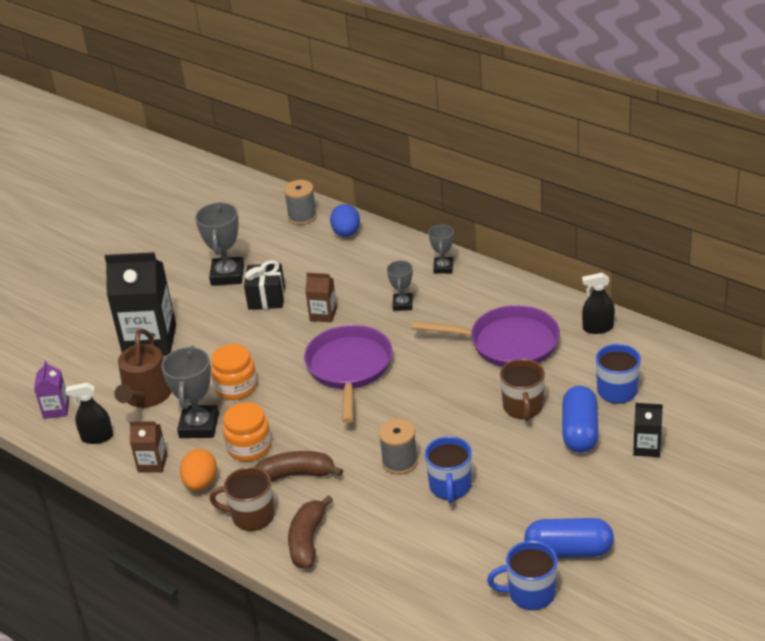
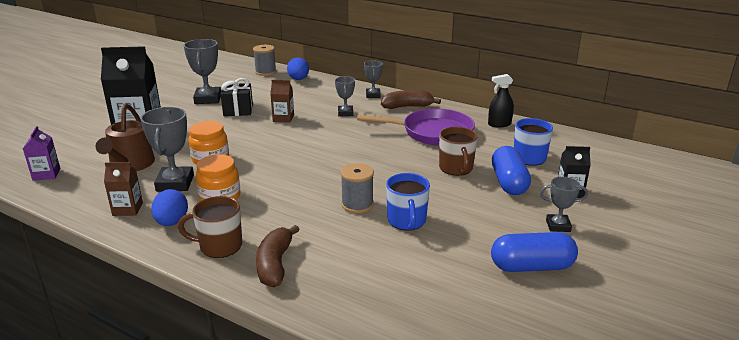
camera: 10 degrees left, 10 degrees down
black spray bottle [66,382,113,444] -> none
orange egg [180,449,217,491] -> blue egg [151,189,188,226]
brown banana [255,451,343,482] -> brown banana moved to [381,90,441,109]
purple pan [304,325,393,423] -> none
blue mug [487,541,557,610] -> none
none -> grey trophy [540,177,588,232]

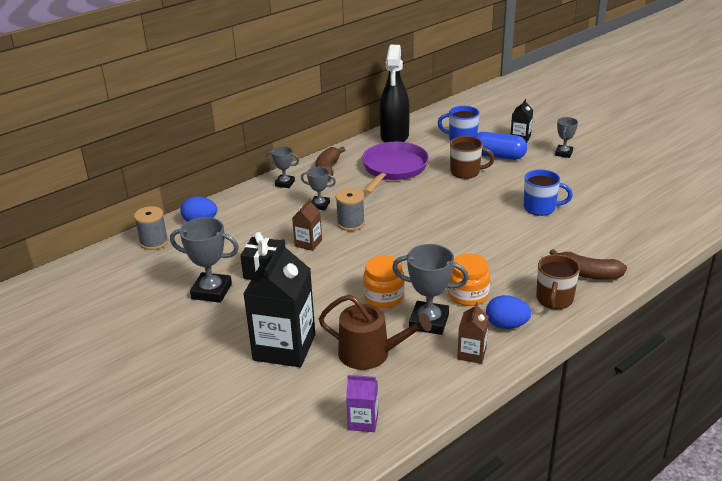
camera: 70 degrees left, 5 degrees up
grey spool [341,163,374,213] -> grey spool moved to [336,188,365,231]
black spray bottle [488,74,514,128] -> black spray bottle [380,45,410,143], size x1.96
blue capsule [491,232,578,272] -> none

